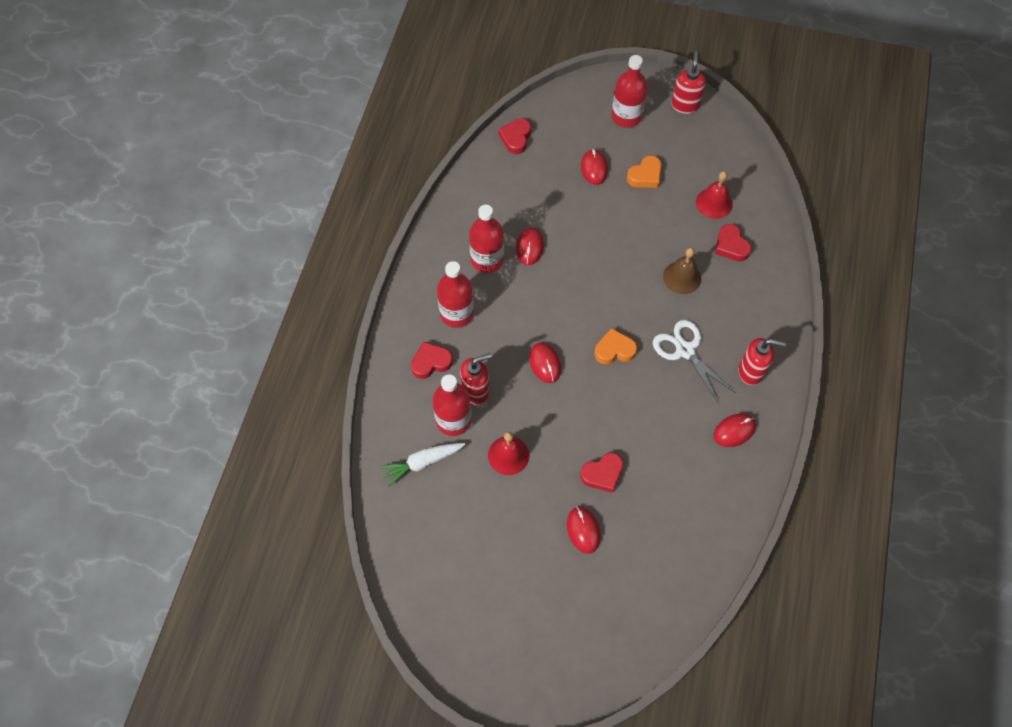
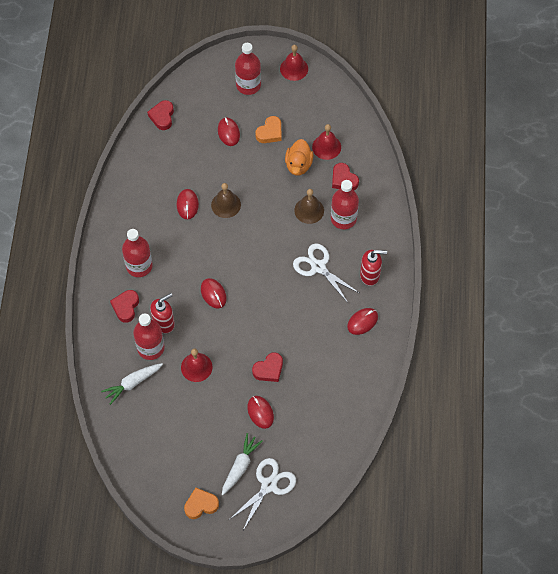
camera: 10 degrees left, 0 degrees up
red heart [411,342,453,379] -> red heart turned 45 degrees counterclockwise [110,290,139,323]
red bottle [469,205,504,273] -> red bottle moved to [331,180,359,229]
orange heart [594,328,637,364] -> orange heart moved to [184,488,219,519]
red soap dispenser [671,51,706,114] -> red bell [280,45,308,81]
none -> brown bell [211,183,241,218]
none -> white carrot [222,433,263,495]
none -> white scissors [229,458,296,530]
none -> orange duck [285,139,314,176]

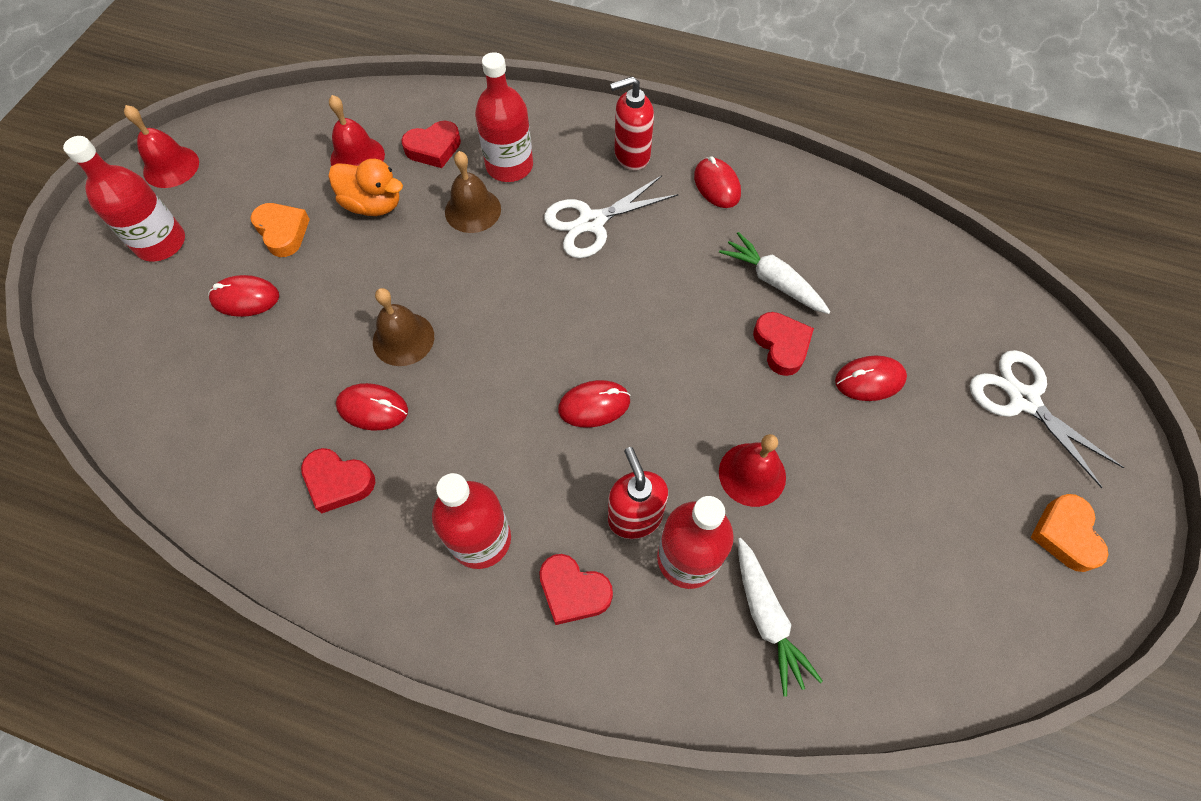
camera: 75 degrees left, 0 degrees up
red heart [147,100,174,130] -> red heart moved to [301,448,375,514]
white carrot [222,433,263,495] -> white carrot moved to [719,232,830,314]
red soap dispenser [360,250,387,286] -> red soap dispenser turned 120 degrees counterclockwise [610,76,654,170]

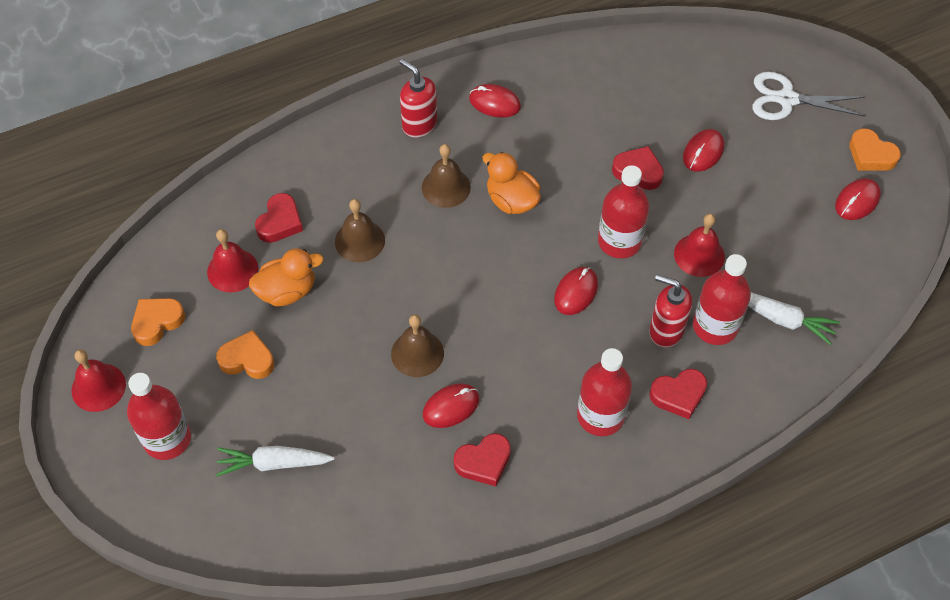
camera: 45 degrees left, 5 degrees down
red mouse [208,275,279,317] -> red mouse moved to [835,178,881,220]
red bottle [475,52,533,182] -> red bottle moved to [598,165,649,258]
white scissors [544,175,679,258] -> brown bell [422,144,471,208]
red soap dispenser [610,76,654,170] -> red soap dispenser turned 105 degrees clockwise [400,59,437,138]
white carrot [719,232,830,314] -> white carrot moved to [216,446,334,476]
none -> orange heart [131,298,185,346]
none -> orange duck [482,152,541,214]

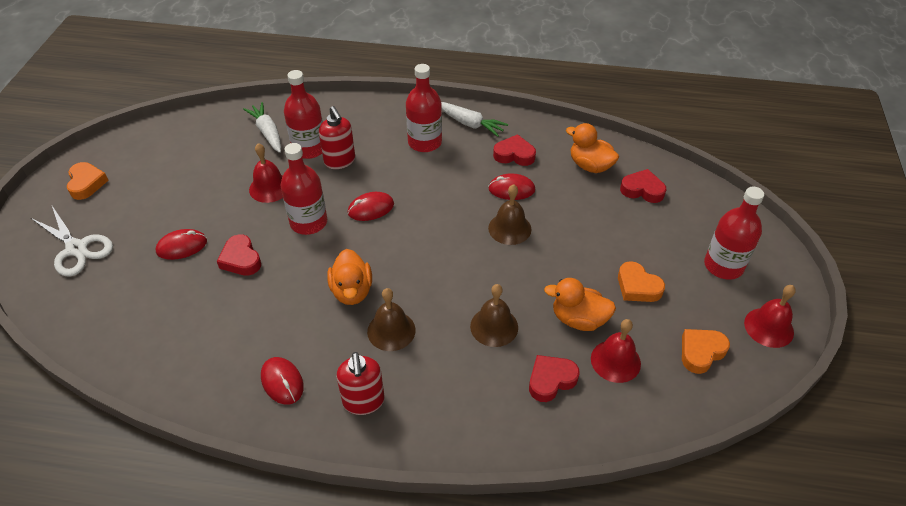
camera: 145 degrees left, 10 degrees down
orange heart [131,298,185,346] -> orange heart turned 150 degrees clockwise [682,329,730,374]
white carrot [216,446,334,476] -> white carrot moved to [441,102,508,137]
red heart [649,369,707,419] -> red heart moved to [620,169,666,203]
red mouse [835,178,881,220] -> none
none -> orange duck [566,123,619,173]

